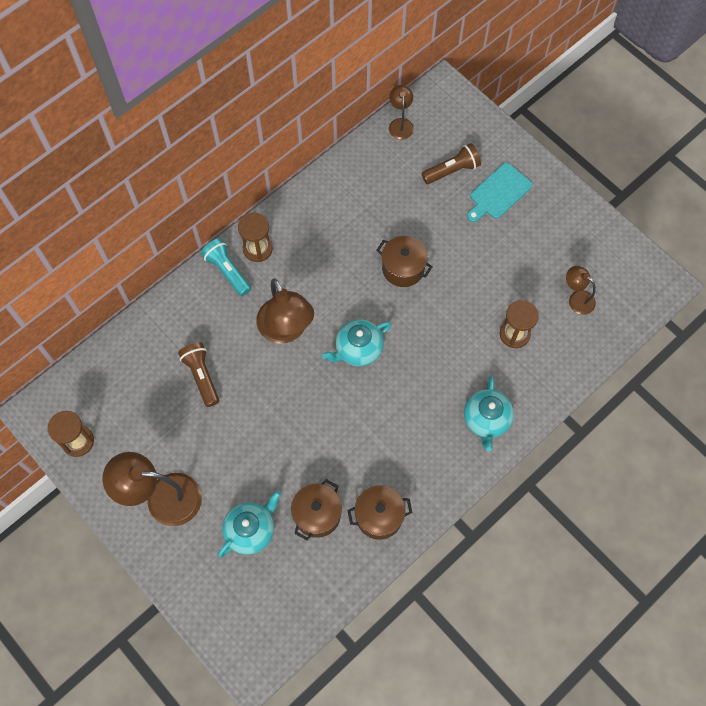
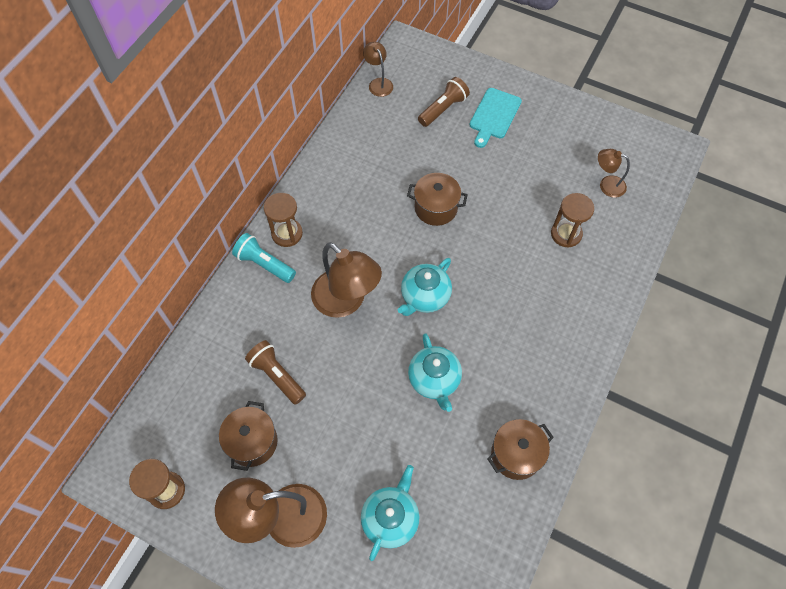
camera: 20 degrees left, 5 degrees down
brown pot [291,479,342,540] -> brown pot moved to [219,401,278,471]
turquoise teapot [464,376,514,451] -> turquoise teapot moved to [408,333,462,412]

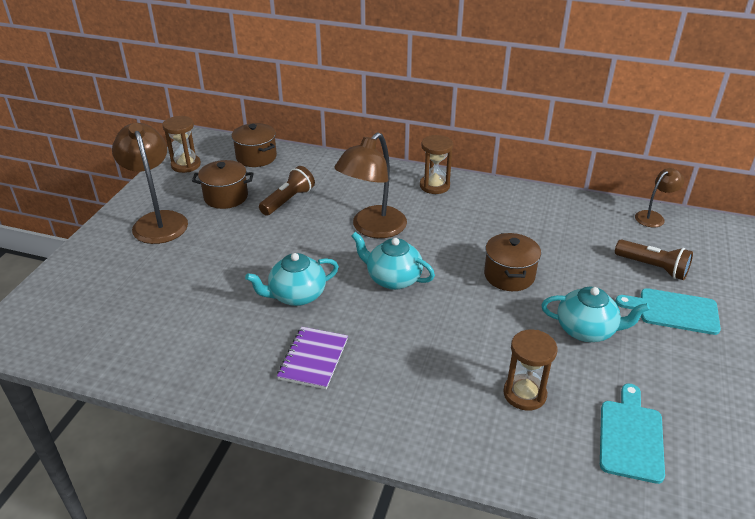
camera: 80 degrees right, 25 degrees down
turquoise flashlight [232,233,296,283] -> none
turquoise teapot [361,465,420,561] -> turquoise teapot moved to [541,287,650,342]
brown pot [487,419,554,480] -> brown pot moved to [231,123,277,167]
brown lamp [598,149,630,198] -> turquoise cutting board [600,384,665,484]
none -> purple notebook [277,327,348,389]

